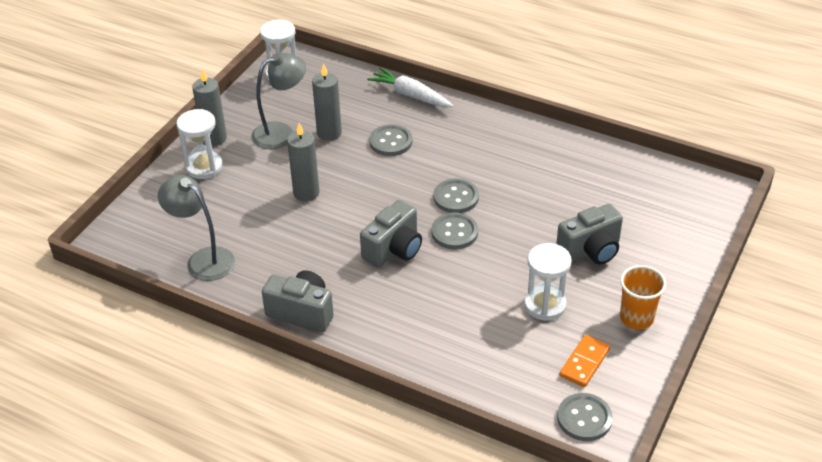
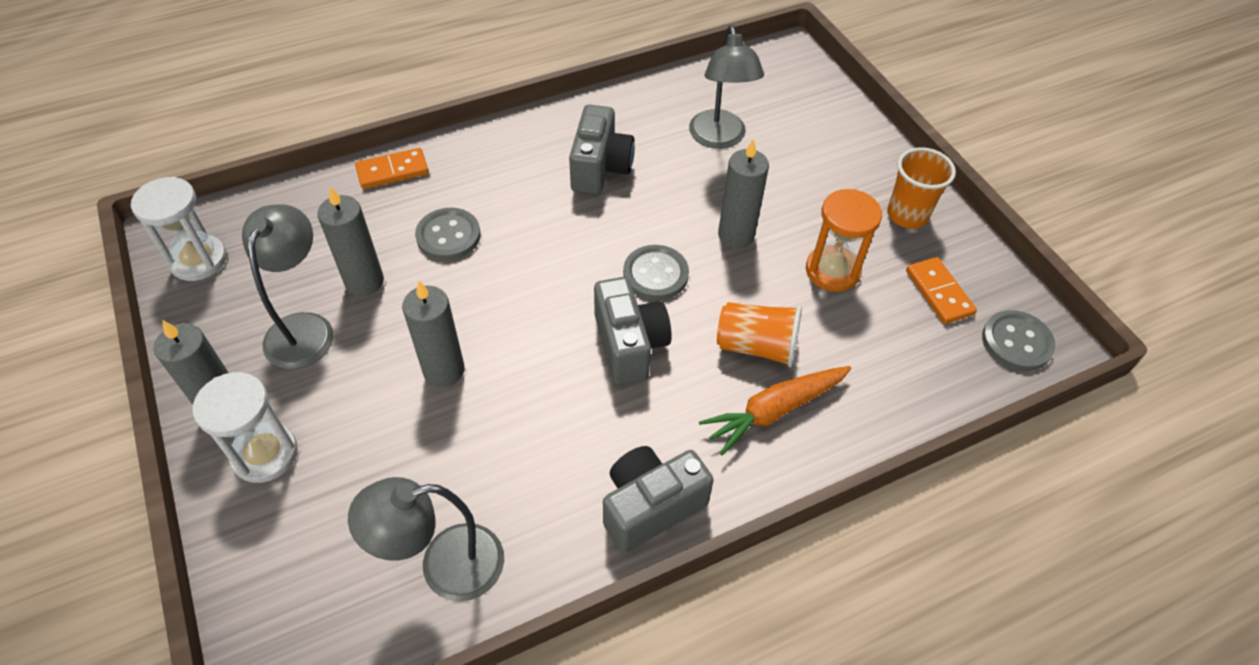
camera: 55 degrees left, 10 degrees up
white carrot [367,67,454,107] -> orange domino [355,148,429,189]
grey button [434,179,479,213] -> none
white hourglass [524,243,572,321] -> orange hourglass [806,189,882,292]
grey camera [556,204,623,265] -> grey camera moved to [569,105,635,195]
none -> grey lamp [689,25,764,149]
none -> orange carrot [699,366,852,455]
none -> orange cup [717,302,802,368]
none -> grey candle [718,139,769,248]

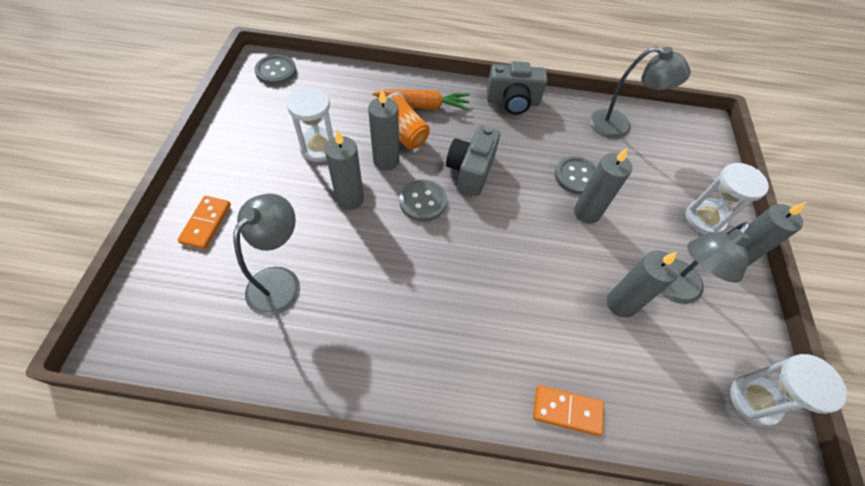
camera: 150 degrees left, 5 degrees up
grey button [415,208,481,261] -> grey button moved to [555,156,597,195]
grey camera [569,105,635,195] -> none
orange hourglass [806,189,882,292] -> white hourglass [286,87,335,162]
orange cup [887,147,956,229] -> none
orange domino [906,257,977,324] -> orange domino moved to [178,196,231,249]
none -> grey candle [368,89,399,171]

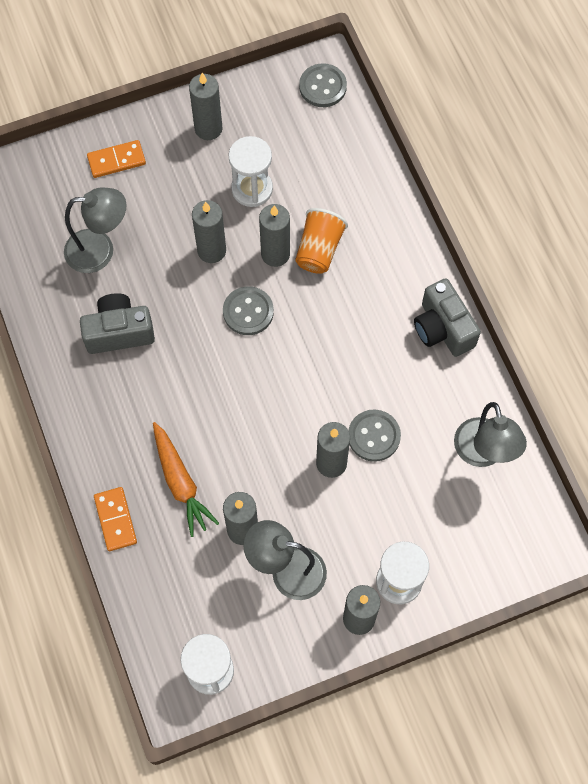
camera: 65 degrees right, 10 degrees up
orange carrot [373,89,470,111] -> orange carrot moved to [153,422,219,537]
grey camera [446,125,500,196] -> grey camera moved to [80,293,155,354]
none -> grey candle [189,73,223,140]

